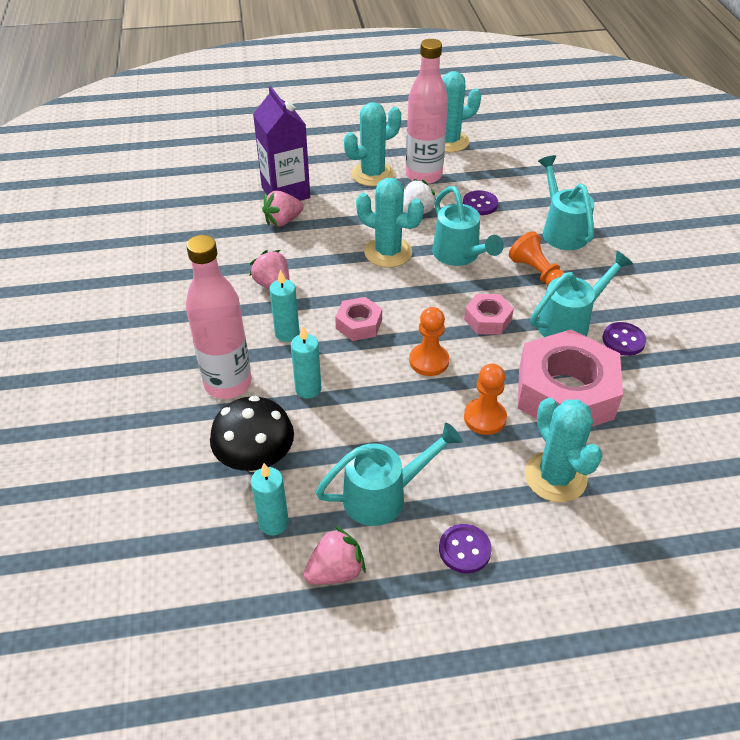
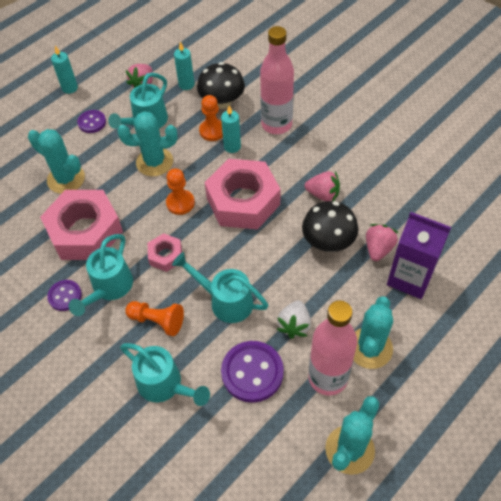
camera: 145 degrees right, 10 degrees up
turquoise candle [270,269,299,342] -> turquoise candle moved to [51,46,78,94]
pink nut [335,297,382,341] -> pink nut [204,159,281,230], size x2.09
turquoise cactus [356,178,424,268] -> turquoise cactus moved to [118,111,178,176]
purple button [463,190,498,215] -> purple button [221,341,284,403], size x1.74
orange pawn [464,363,507,435] -> orange pawn moved to [199,95,223,141]
none -> black mushroom [302,201,358,252]

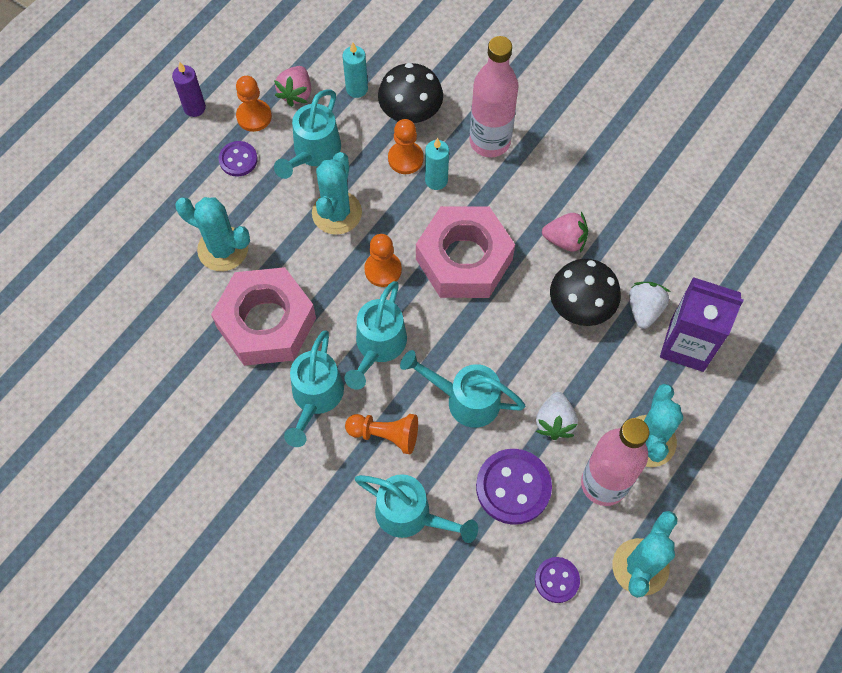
camera: 10 degrees left, 10 degrees up
purple button [47,280,82,311] -> purple button moved to [535,557,580,603]
turquoise candle [51,46,78,94] -> purple candle [172,62,206,117]
turquoise cactus [118,111,178,176] -> turquoise cactus turned 60 degrees counterclockwise [312,152,362,235]
pink nut [148,233,182,272] -> turquoise watering can [345,281,407,390]
pink strawberry [366,224,398,261] -> white strawberry [629,282,670,329]
none -> orange pawn [236,76,272,132]

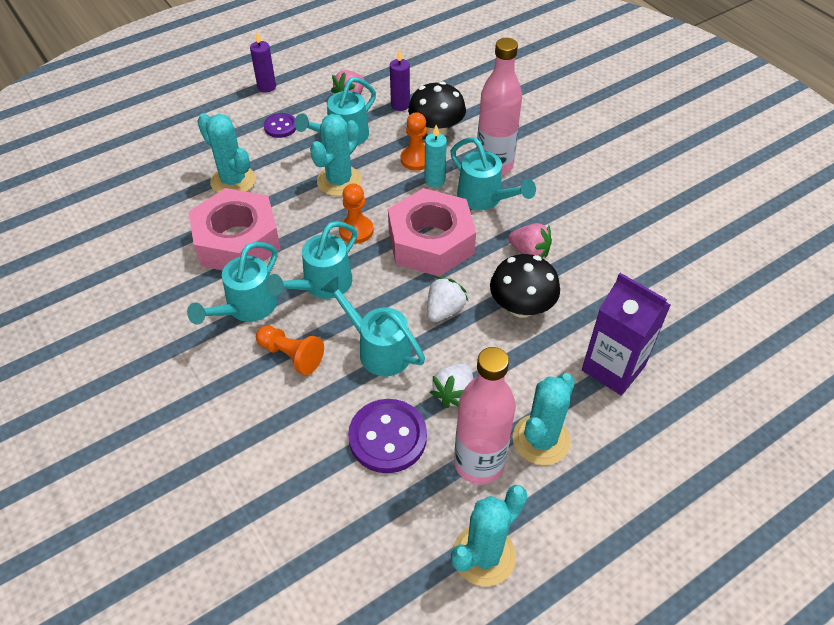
camera: 20 degrees right, 15 degrees down
orange pawn [236,76,272,132] -> none
turquoise candle [343,42,368,98] -> purple candle [390,49,410,111]
turquoise watering can [355,474,478,543] -> turquoise watering can moved to [450,137,536,210]
purple button [535,557,580,603] -> none
white strawberry [629,282,670,329] -> white strawberry moved to [427,276,468,322]

